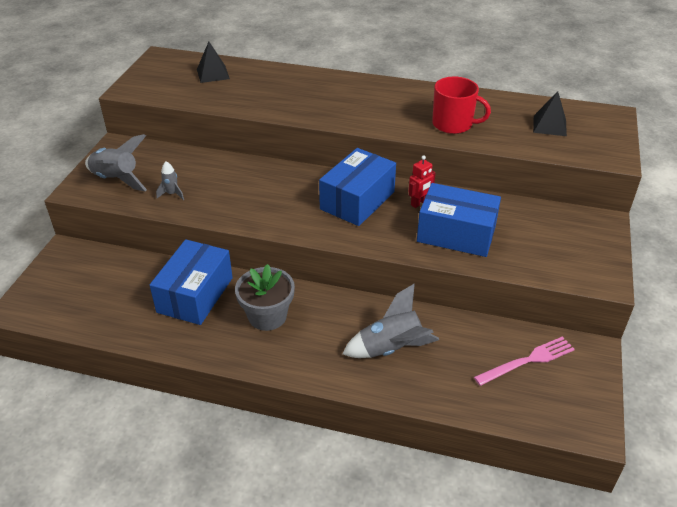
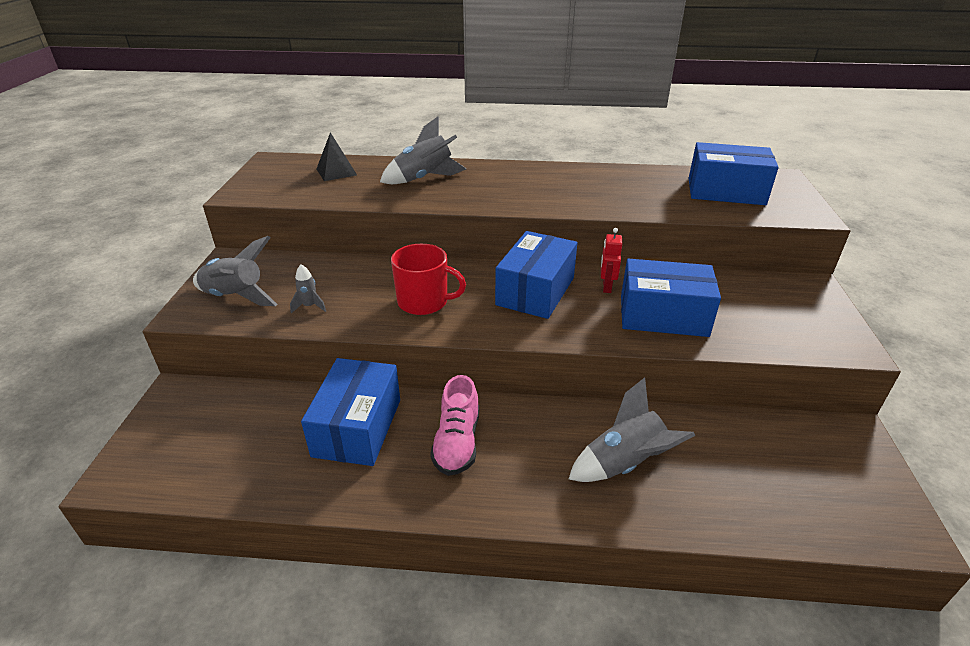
camera: 10 degrees left, 5 degrees down
grey flower pot [235,264,295,331] -> pink shoe [430,375,479,476]
red robot [409,155,436,208] -> red robot turned 150 degrees clockwise [601,228,622,293]
red mug [432,76,491,134] -> red mug moved to [391,244,466,315]
pink fork [474,336,575,386] -> none
black pyramid [533,91,567,136] -> blue box [689,142,779,205]
none -> grey rocket [380,117,466,184]

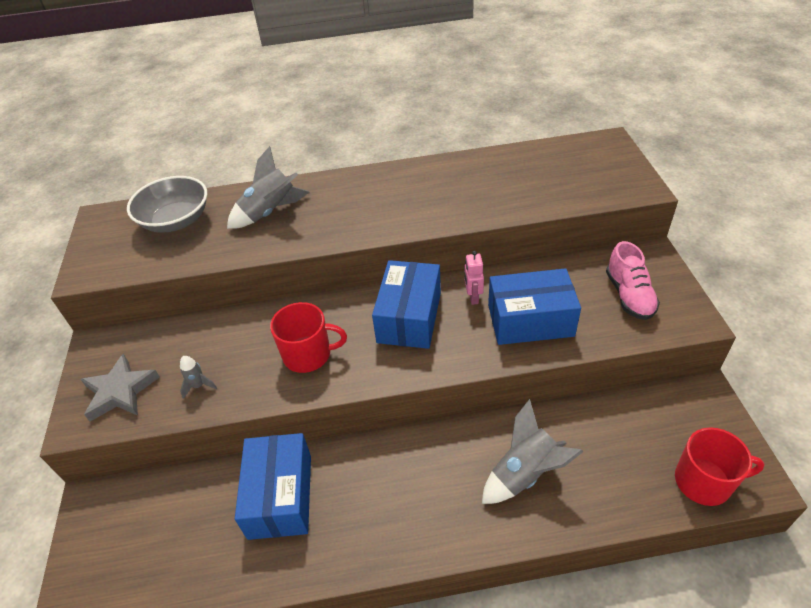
camera: 10 degrees left, 10 degrees up
grey rocket [193,236,278,306] -> grey star [80,354,160,421]
black pyramid [316,132,357,181] -> grey bowl [127,176,207,233]
pink shoe [430,375,479,476] -> pink shoe moved to [606,241,660,320]
red robot [601,228,622,293] -> pink robot [464,251,484,305]
blue box [689,142,779,205] -> none
none -> red mug [675,427,764,506]

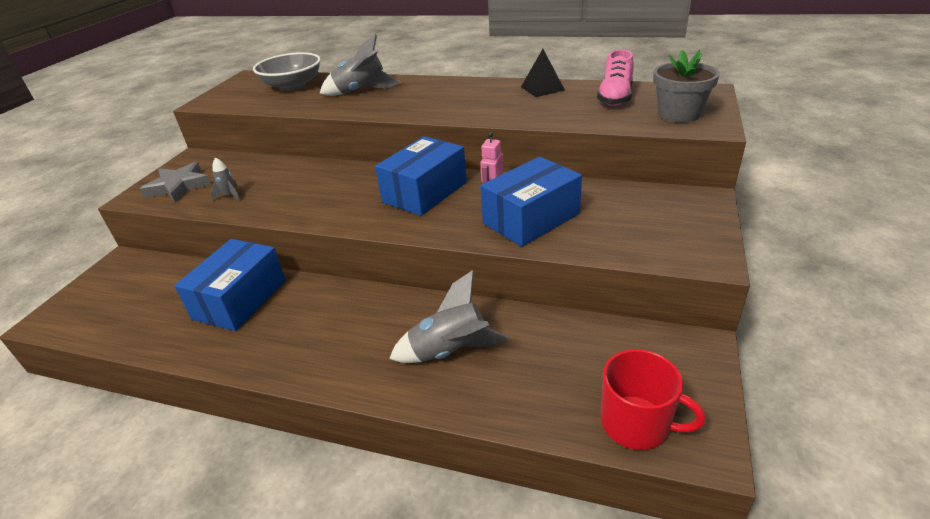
camera: 25 degrees right, 10 degrees down
red mug [270,302,347,373] -> none
blue box [488,268,581,345] -> blue box turned 60 degrees counterclockwise [480,157,582,247]
pink shoe [606,241,660,320] -> pink shoe moved to [597,50,634,106]
none -> black pyramid [521,49,565,97]
none -> grey flower pot [653,50,720,122]

